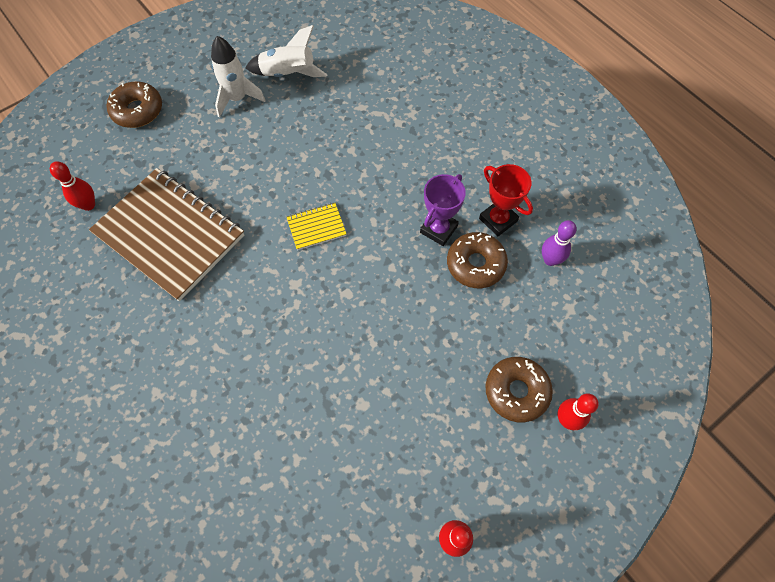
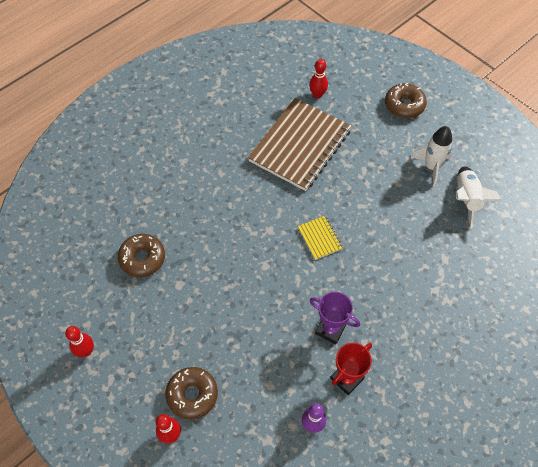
camera: 85 degrees right, 5 degrees down
brown donut [447,232,508,288] -> brown donut moved to [118,234,165,277]

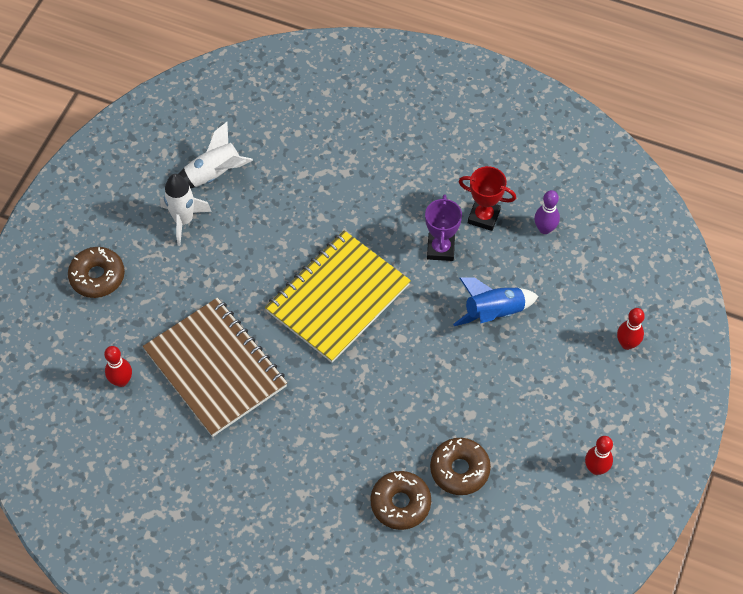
camera: 115 degrees left, 0 degrees up
brown donut [165,367,218,420] -> brown donut moved to [370,471,431,530]
brown notebook [248,98,351,191] -> brown notebook turned 45 degrees clockwise [142,298,287,437]
yellow notebook [298,216,343,260] -> yellow notebook [265,230,411,363], size x2.38
none -> blue rocket [453,278,539,326]

